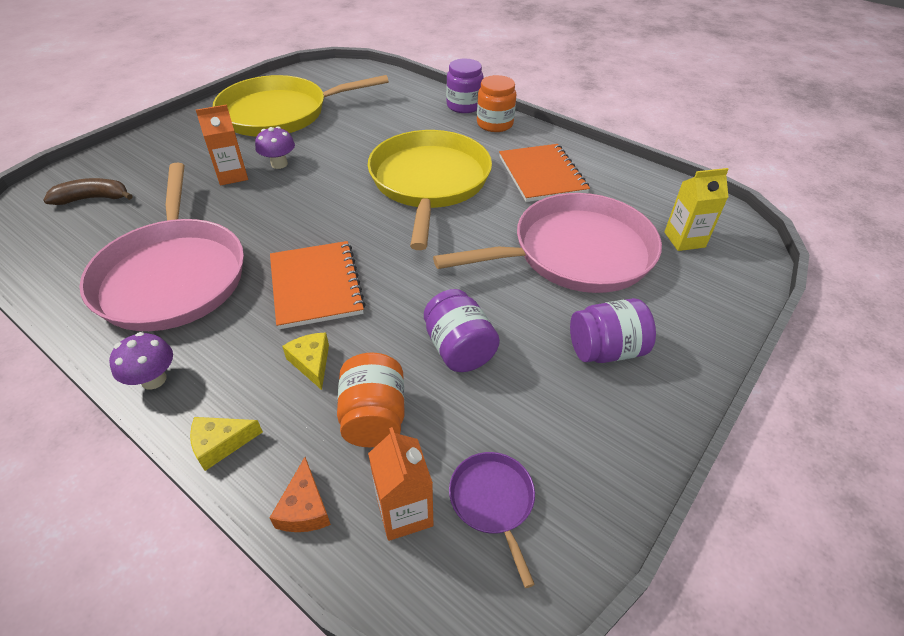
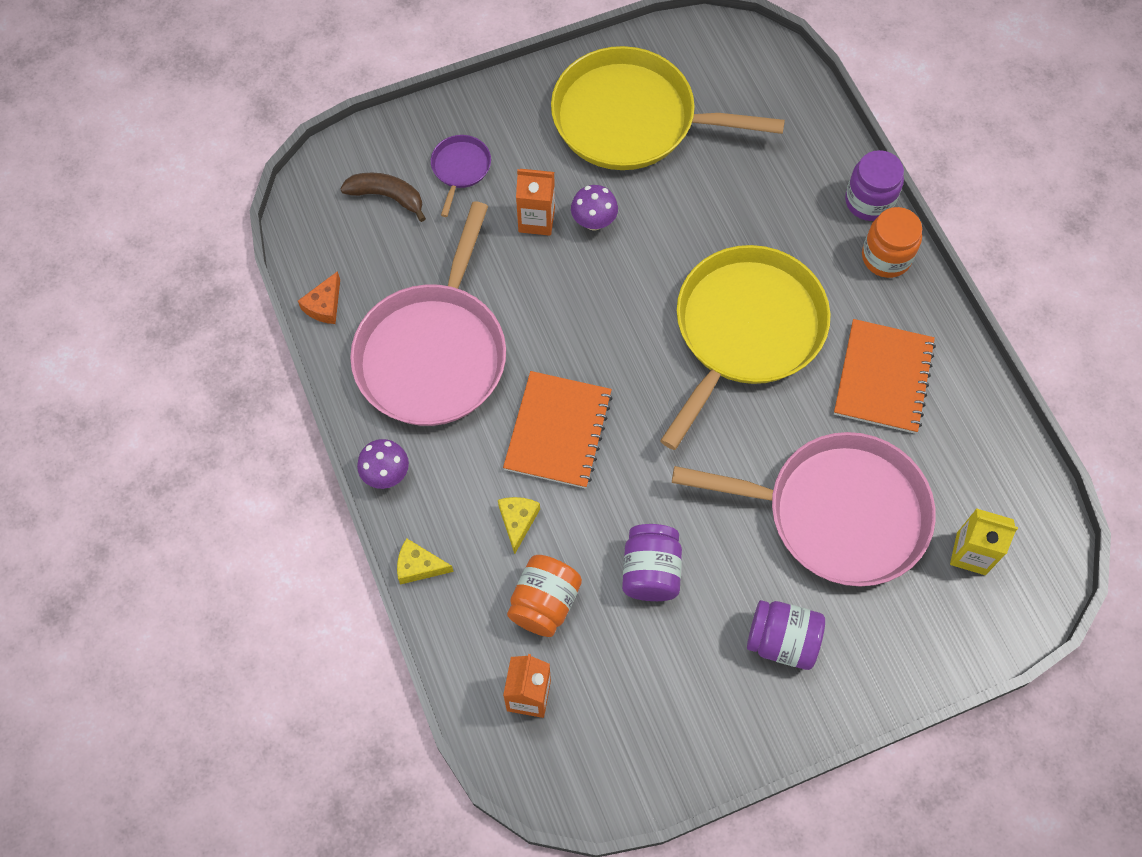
camera: 30 degrees right, 20 degrees up
orange cheese [270,457,331,532] -> orange cheese moved to [298,271,340,324]
purple pan [449,452,535,588] -> purple pan moved to [431,135,491,217]

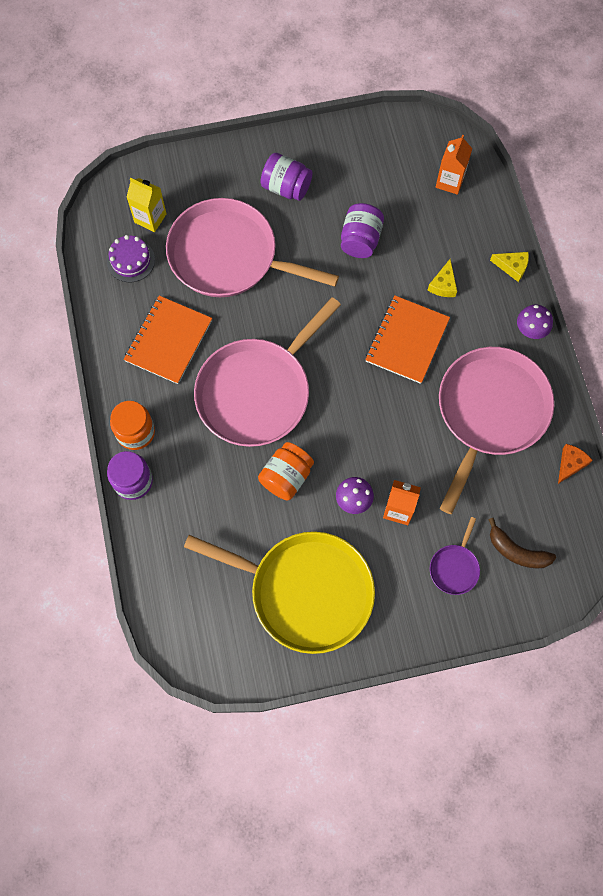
camera: 170 degrees left, 5 degrees up
orange jar [507,555,582,637] -> orange jar moved to [258,442,314,500]
yellow pan [660,245,831,450] -> pink pan [194,297,341,447]
none -> purple cake [107,235,155,282]

